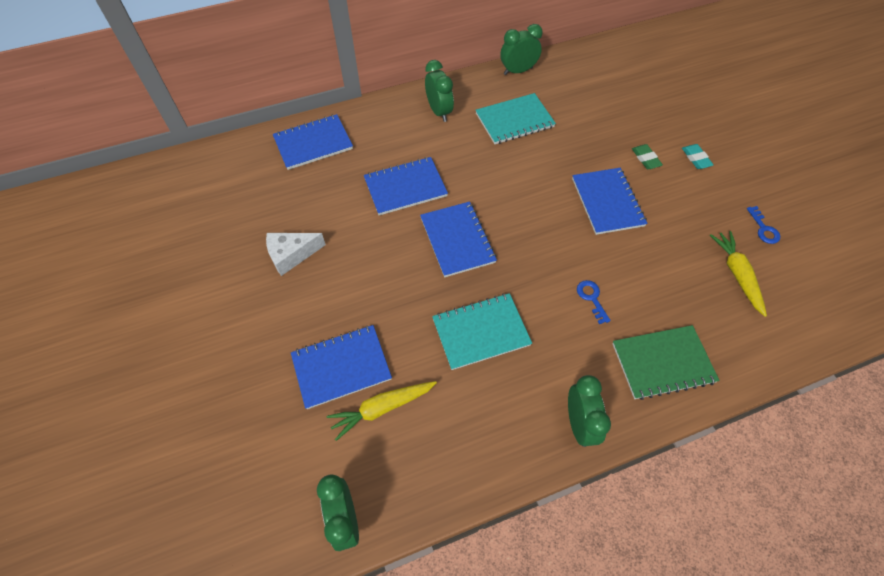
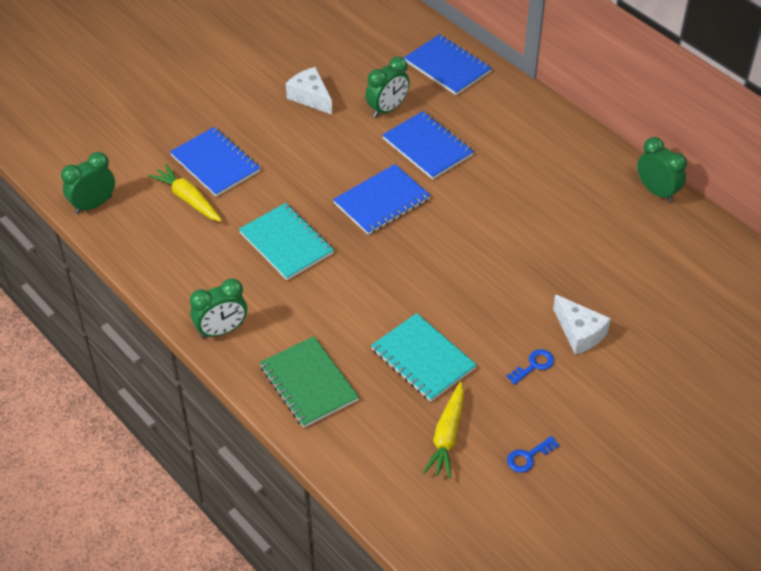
camera: 70 degrees right, 10 degrees down
green clock [425,60,454,122] -> green clock moved to [365,56,410,118]
turquoise notebook [476,93,556,144] -> turquoise notebook moved to [371,313,477,402]
blue notebook [572,168,647,235] -> none
blue key [577,280,611,324] -> blue key moved to [506,349,554,385]
green eraser [632,144,663,169] -> white cheese [553,294,611,355]
turquoise eraser [682,144,714,169] -> none
yellow carrot [710,231,767,317] -> yellow carrot turned 135 degrees clockwise [423,382,464,479]

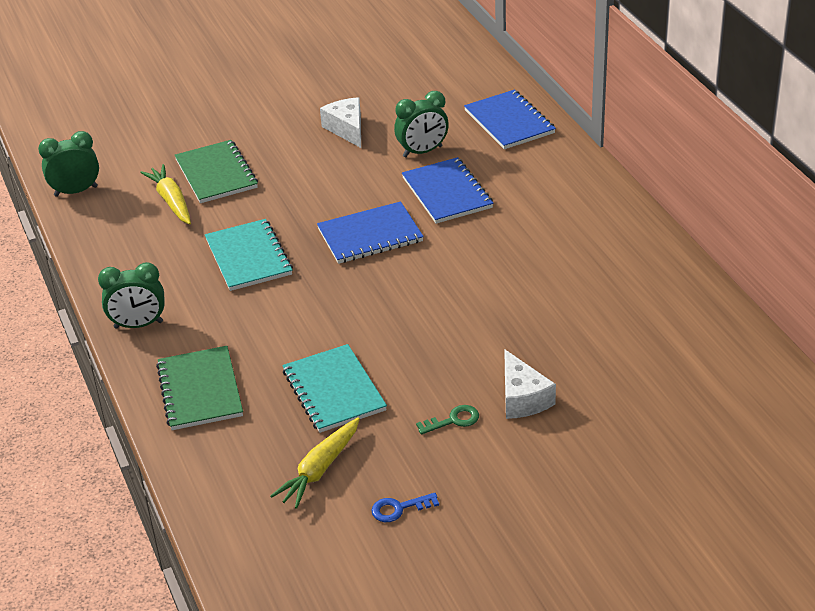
camera: 20 degrees right, 10 degrees down
blue notebook [170,127,260,197] -> green notebook [175,140,258,203]
blue key [506,349,554,385] -> green key [416,405,479,435]
green clock [637,137,687,202] -> none

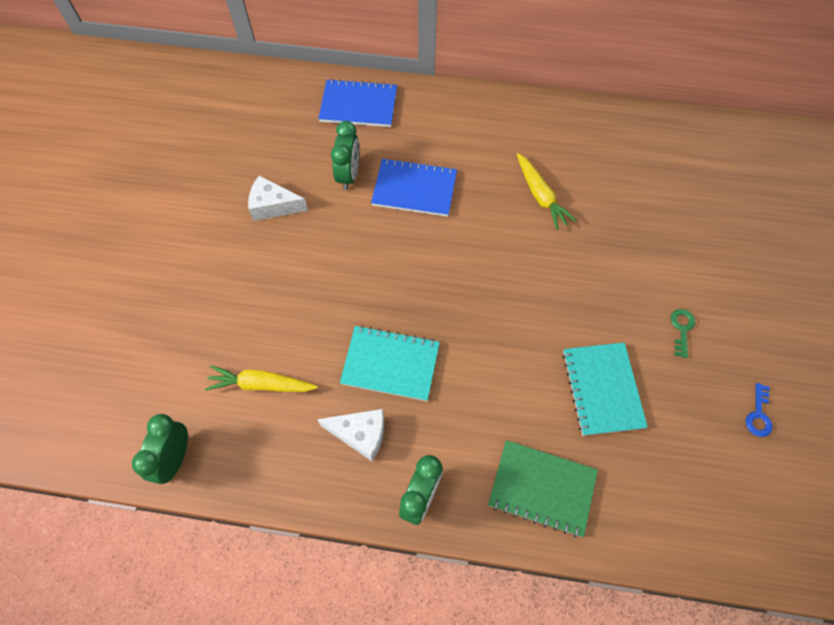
camera: 60 degrees left, 25 degrees up
green notebook [175,140,258,203] -> none
yellow carrot [270,417,360,509] -> yellow carrot moved to [517,153,577,230]
turquoise notebook [282,344,387,433] -> turquoise notebook turned 75 degrees clockwise [563,342,648,436]
blue notebook [317,201,424,264] -> none
white cheese [505,350,556,419] -> white cheese moved to [317,409,384,462]

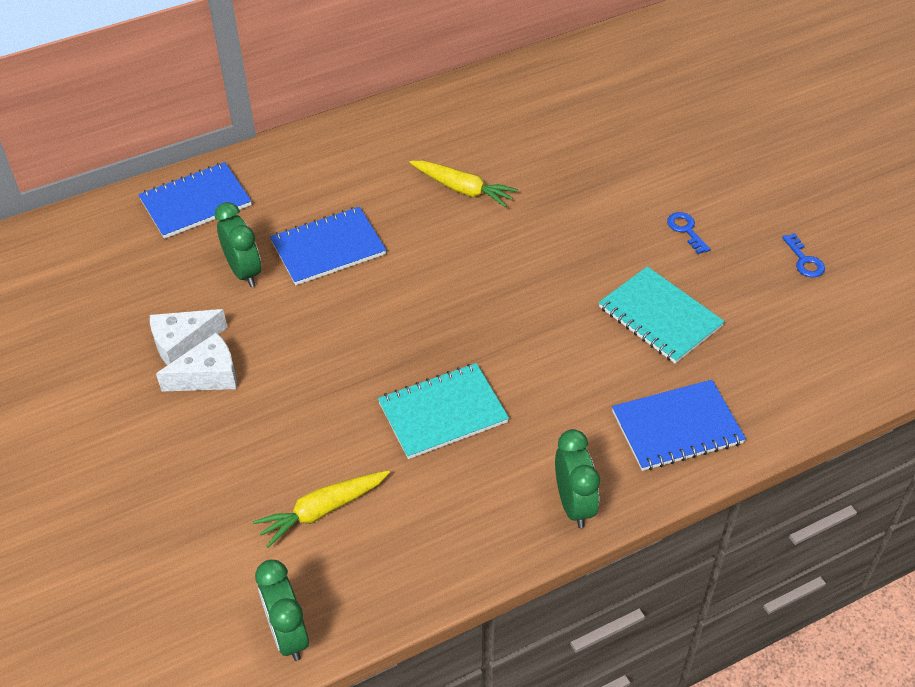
camera: 35 degrees left, 15 degrees down
white cheese [317,409,384,462] -> white cheese moved to [156,332,237,391]
green notebook [488,440,598,538] -> blue notebook [612,380,746,471]
green key [671,309,695,358] -> blue key [667,212,710,254]

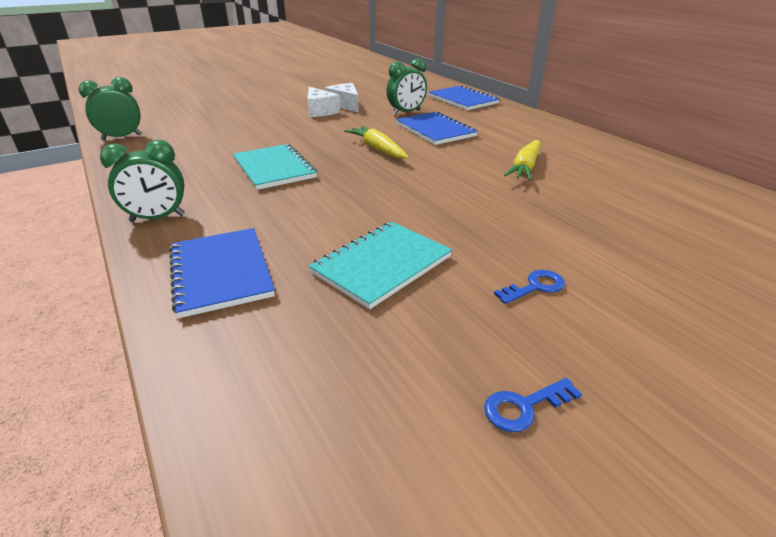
camera: 85 degrees right, 15 degrees down
yellow carrot [253,470,390,548] -> yellow carrot moved to [344,126,408,159]

